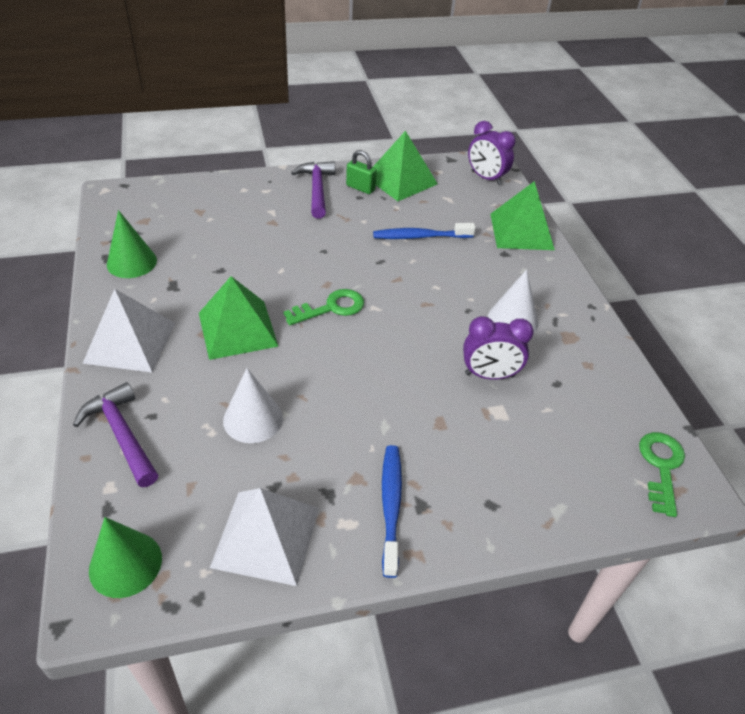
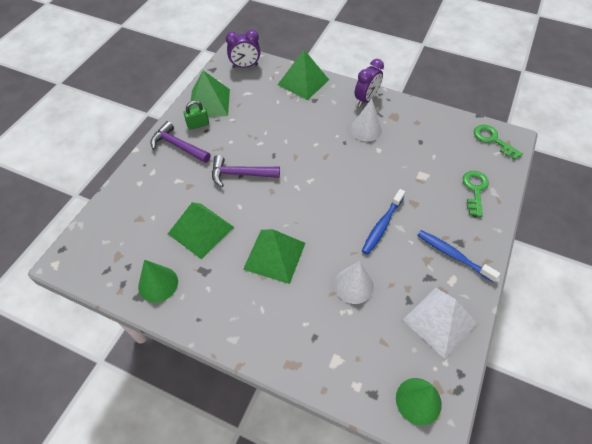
camera: 50 degrees left, 10 degrees up
purple hammer [73,382,158,487] -> purple hammer moved to [212,155,280,187]
white pyramid [82,289,175,373] -> none
green key [284,289,364,325] -> green key moved to [463,171,489,217]
blue toothbrush [373,223,476,239] -> blue toothbrush moved to [362,189,405,255]
purple clock [463,316,534,380] -> purple clock moved to [354,59,384,107]
none -> green pyramid [168,202,234,259]

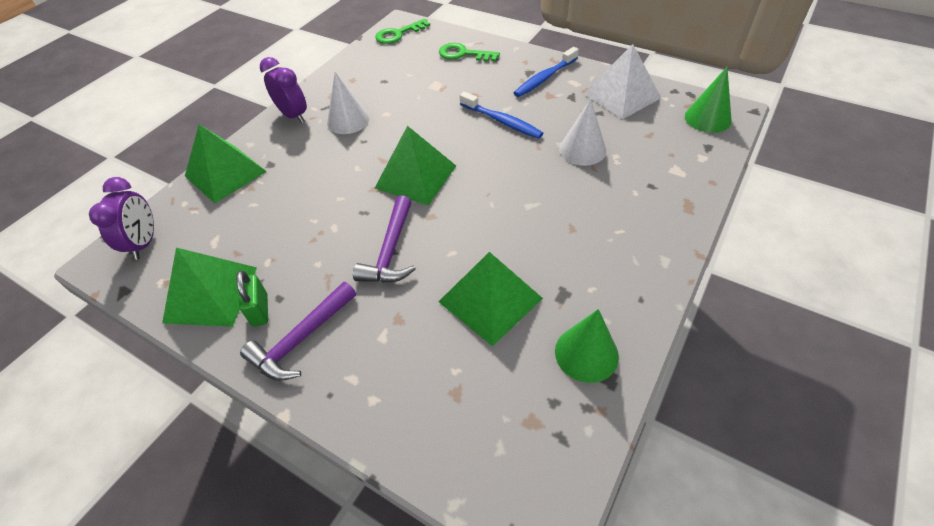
camera: 80 degrees left, 5 degrees down
green pyramid [243,229,305,284] -> green pyramid moved to [374,126,456,206]

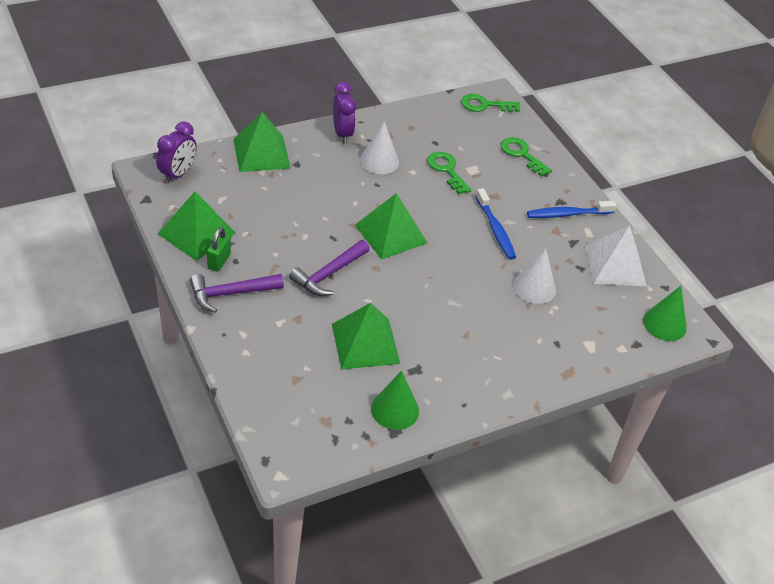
camera: 25 degrees right, 5 degrees down
none -> green key [427,152,471,194]

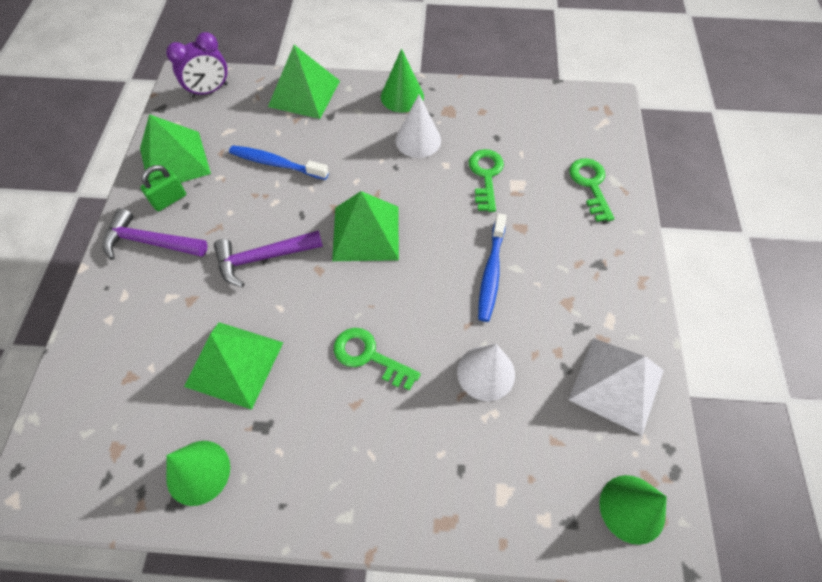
camera: 35 degrees right, 15 degrees up
purple clock [333,82,356,144] -> green cone [381,49,424,113]
green key [461,94,520,112] -> green key moved to [334,328,421,391]
blue toothbrush [527,201,617,218] -> blue toothbrush moved to [229,145,329,180]

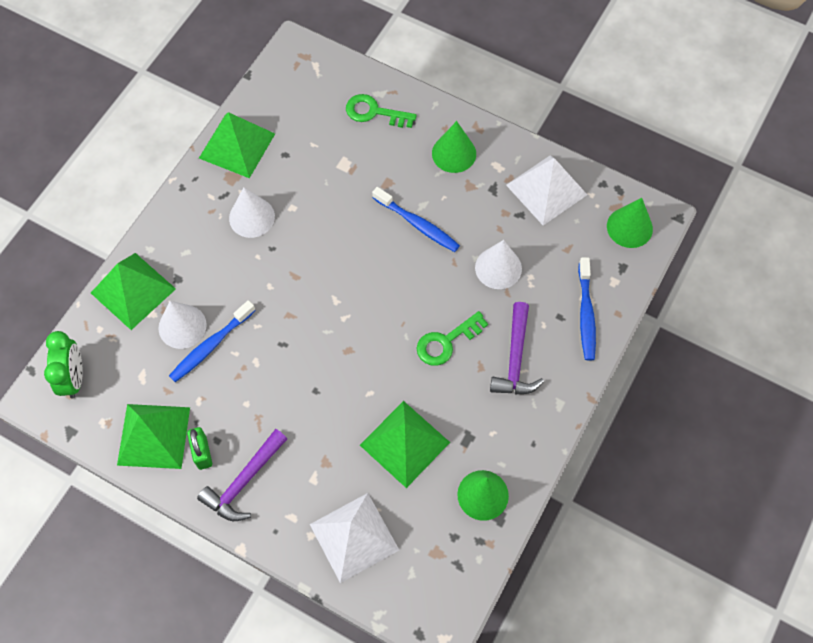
camera: 65 degrees left, 5 degrees up
purple clock [166,32,228,98] -> green clock [44,331,83,399]
purple hammer [214,230,323,287] -> purple hammer moved to [490,302,544,394]
green pyramid [332,191,399,261] -> green pyramid moved to [199,112,275,178]
green cone [381,49,424,113] -> green cone moved to [432,121,476,173]
green key [469,149,504,212] -> none
none -> white cone [159,301,207,349]
none -> white pyramid [310,493,399,583]
none -> blue toothbrush [578,257,596,361]

